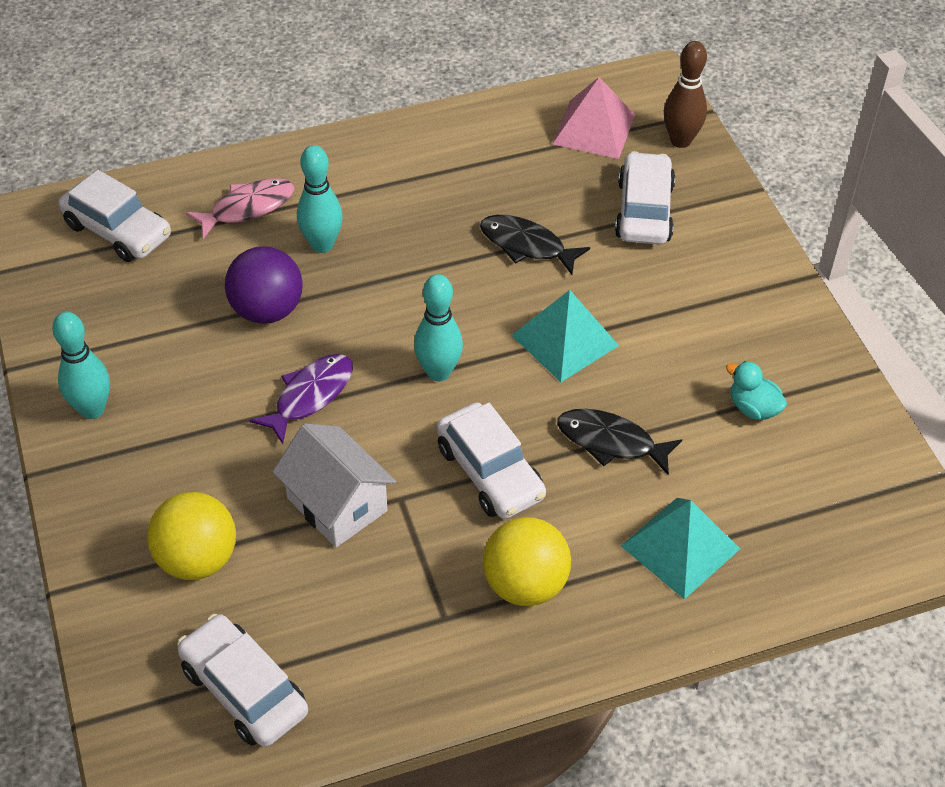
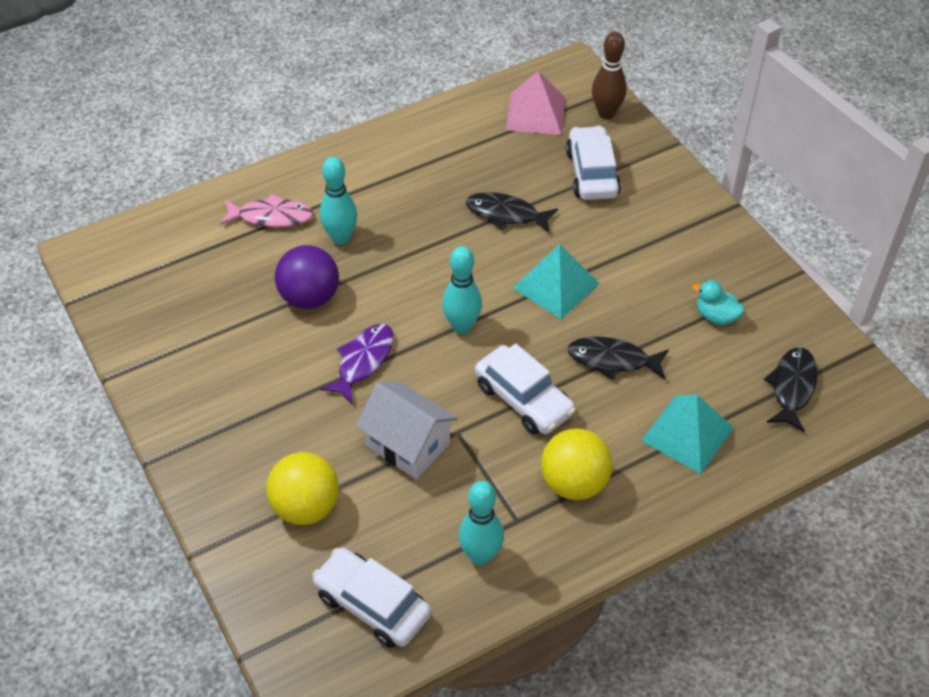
camera: 10 degrees left, 0 degrees up
turquoise bowling pin [52,312,110,419] -> turquoise bowling pin moved to [458,481,504,565]
white car [58,170,171,262] -> none
pink fish [186,178,295,239] -> pink fish turned 45 degrees clockwise [220,194,313,227]
none -> black fish [764,347,818,432]

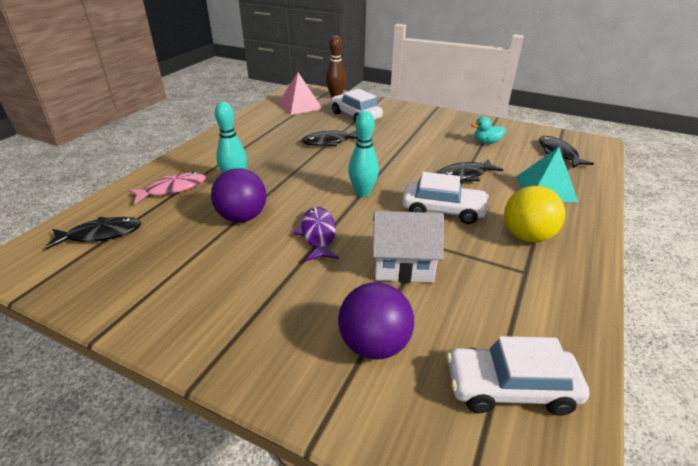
camera: 35 degrees left, 15 degrees down
yellow ball [266,452,339,525] -> purple ball [338,282,414,359]
turquoise bowling pin [458,481,504,565] -> none
turquoise pyramid [513,244,600,319] -> none
none -> black fish [45,217,141,249]

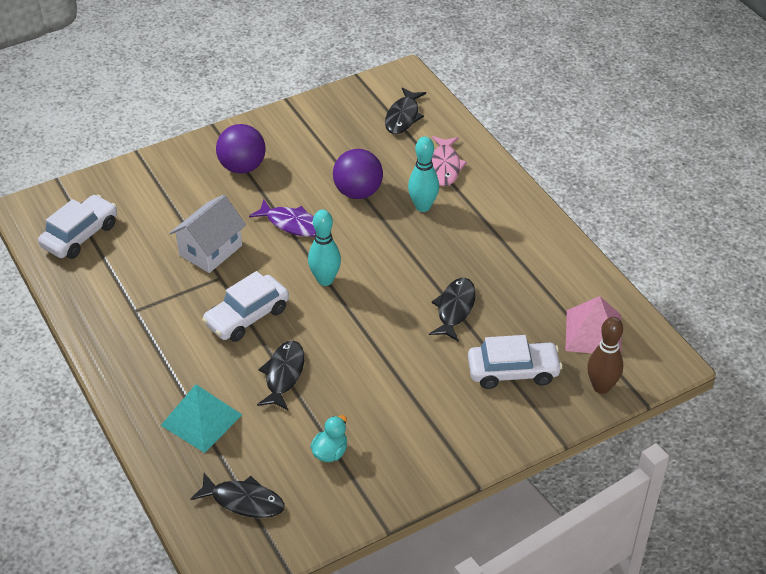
camera: 125 degrees right, 10 degrees up
purple ball [338,282,414,359] -> purple ball moved to [216,124,266,174]
yellow ball [504,186,565,243] -> none

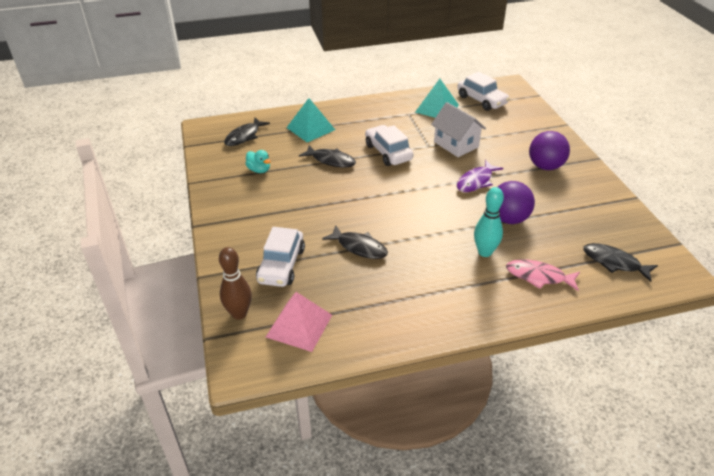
camera: 105 degrees right, 5 degrees down
turquoise bowling pin [308,210,341,286] -> none
none -> turquoise pyramid [415,79,459,118]

